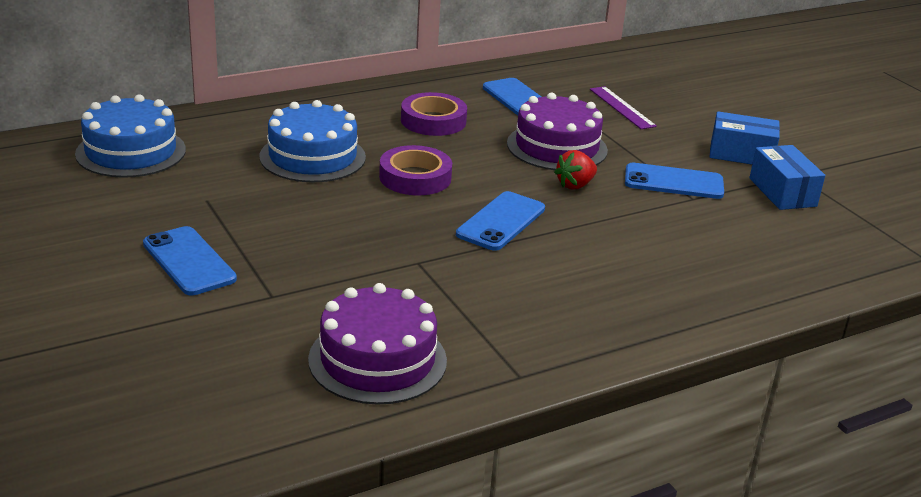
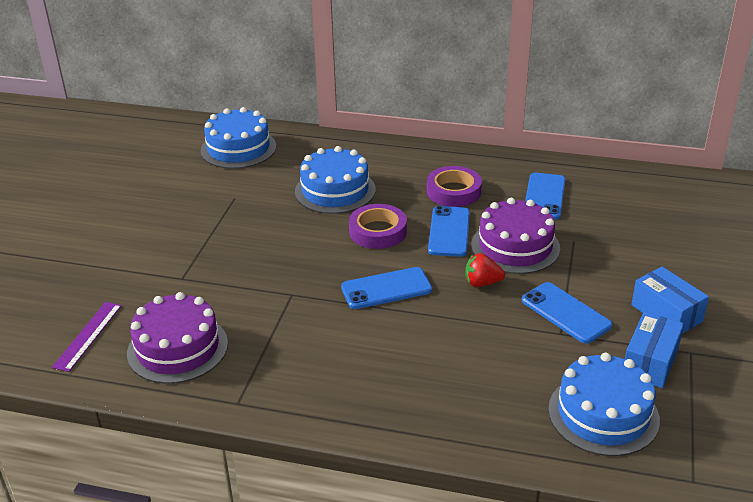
camera: 45 degrees right, 5 degrees up
blue phone [143,226,237,296] -> blue phone moved to [428,206,470,257]
purple ruler [590,86,657,129] -> purple ruler moved to [52,302,122,372]
none -> blue cake [548,353,660,456]

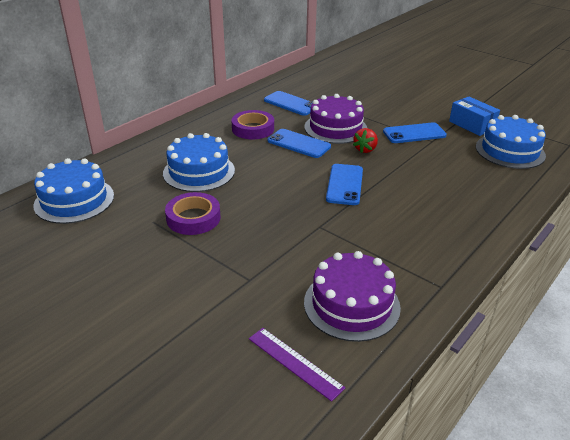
camera: 65 degrees left, 0 degrees up
purple tape [349,204,407,249] -> purple tape moved to [165,192,221,235]
blue box [631,267,709,334] -> none

